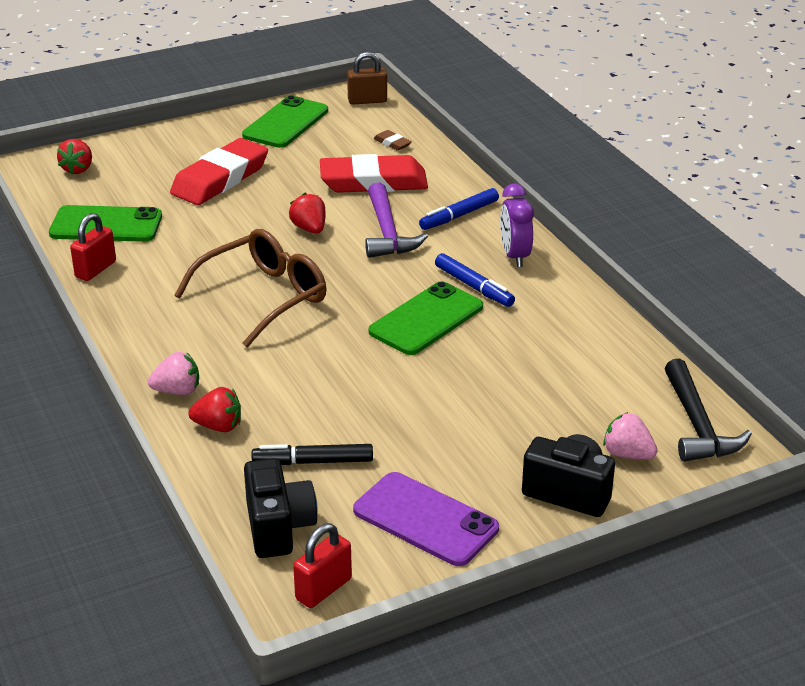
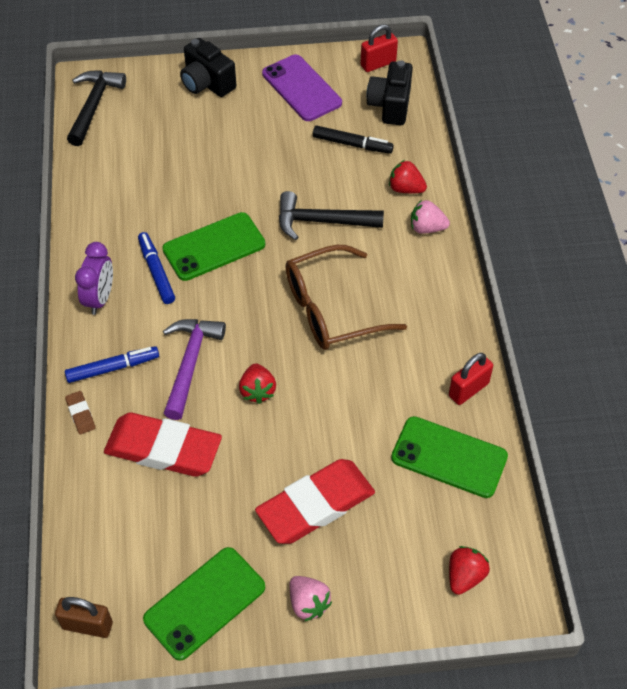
camera: 160 degrees left, 20 degrees up
brown eraser [373,130,412,151] -> brown eraser moved to [65,391,96,434]
pink strawberry [603,412,658,459] -> pink strawberry moved to [290,576,332,621]
none -> black hammer [279,191,384,240]

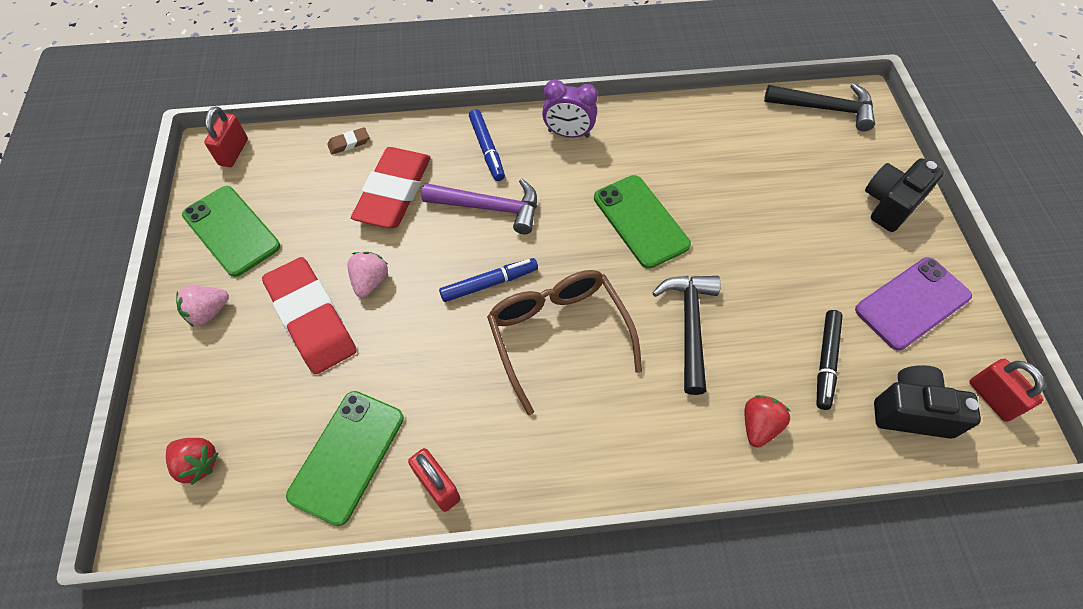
camera: 90 degrees right, 5 degrees up
brown padlock [55,597,113,638] -> red padlock [204,106,248,167]
brown eraser [65,391,96,434] -> brown eraser moved to [327,127,369,155]
blue marker [138,232,175,304] -> blue marker moved to [439,258,538,302]
red strawberry [239,363,276,404] -> none
pink strawberry [411,200,450,234] -> pink strawberry moved to [347,252,388,298]

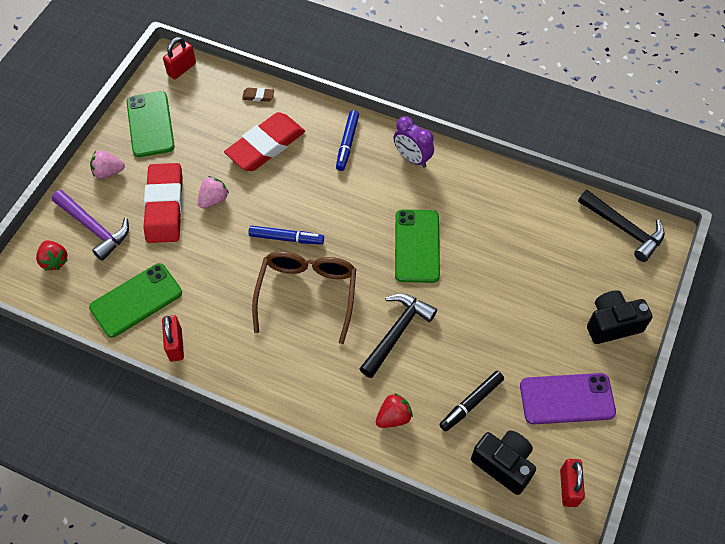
camera: 30 degrees right, 0 degrees up
purple hammer [421,179,537,234] -> purple hammer moved to [52,190,129,261]

